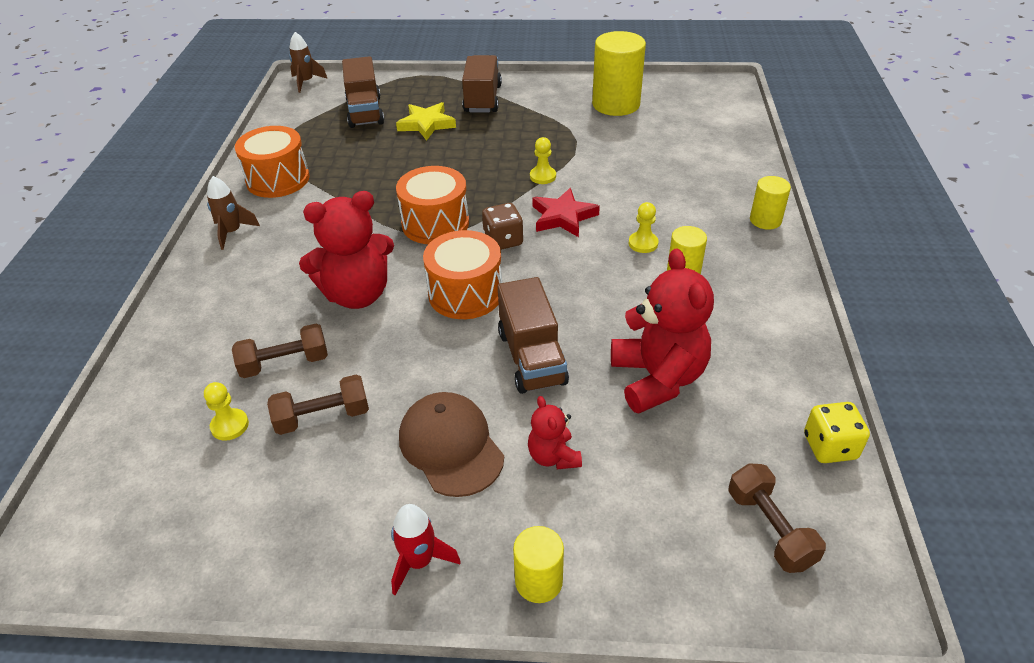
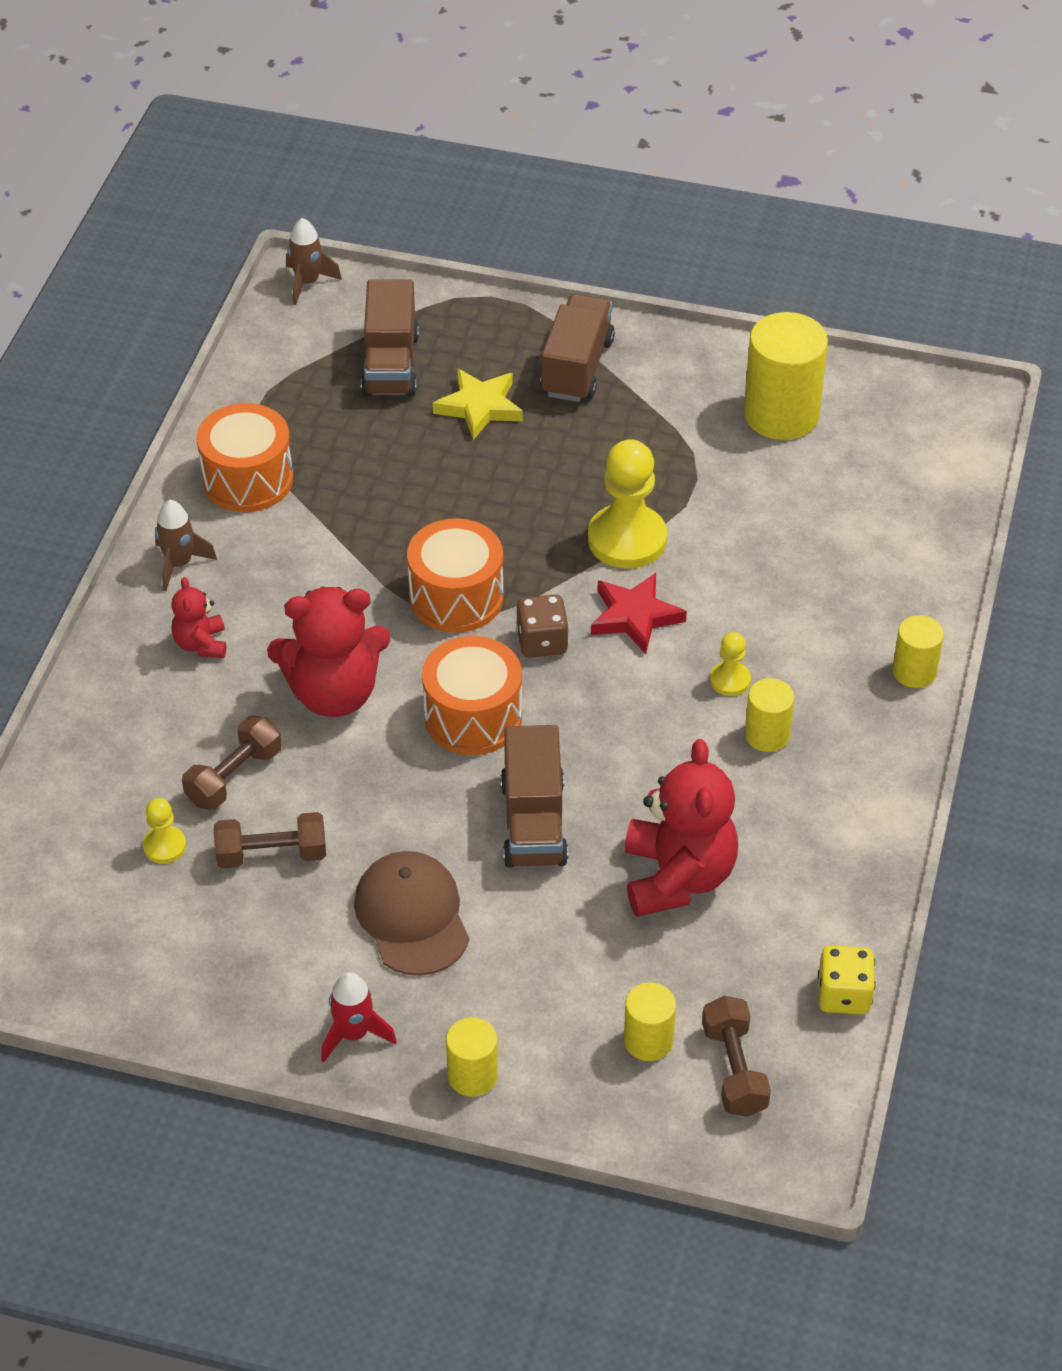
camera: 10 degrees right, 5 degrees up
brown dumbbell [232,324,328,378] -> brown dumbbell turned 45 degrees counterclockwise [182,716,281,810]
red teddy bear [528,396,582,469] -> red teddy bear moved to [171,577,226,658]
yellow pawn [530,137,556,184] -> yellow pawn [588,439,667,568], size x2.03
none -> yellow cylinder [624,982,676,1061]

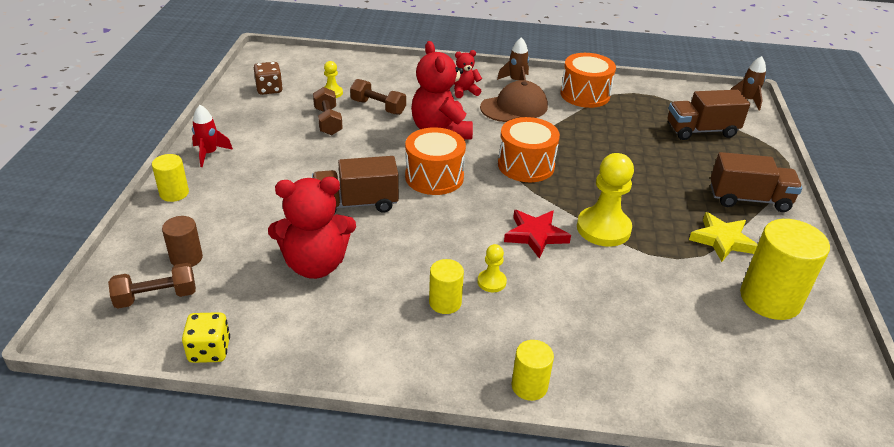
camera: 80 degrees right, 10 degrees down
brown cap [354,851,469,976] -> brown cap moved to [480,80,548,122]
yellow star [432,368,523,440] -> yellow star moved to [689,212,758,262]
brown dice [516,595,569,658] -> brown dice moved to [254,62,283,95]
yellow cylinder [624,982,676,1061] -> brown cylinder [162,216,203,267]

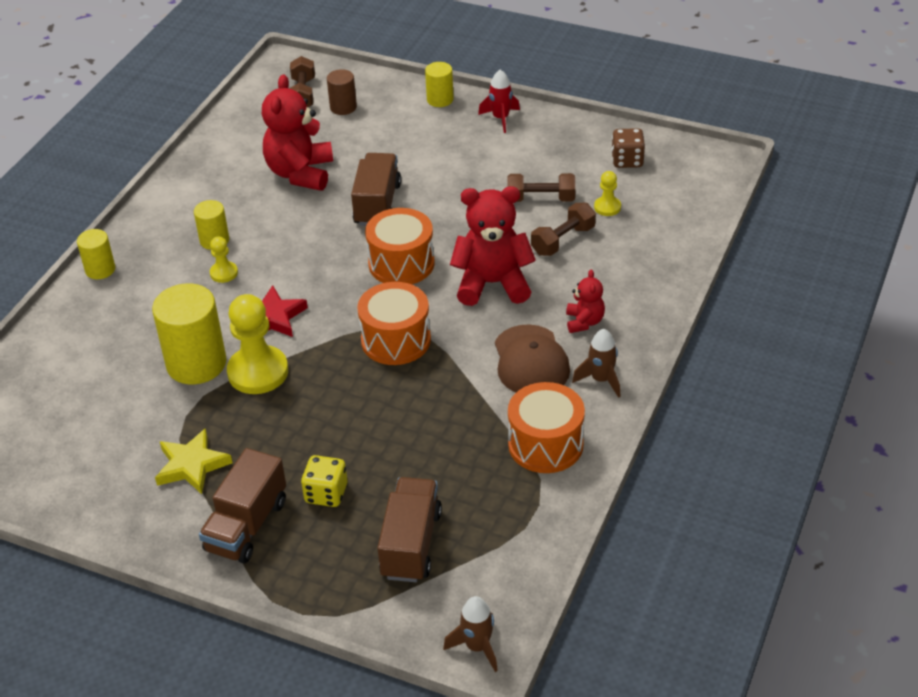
camera: 110 degrees right, 5 degrees up
yellow dice [182,312,230,363] -> yellow dice moved to [301,455,347,507]
yellow cylinder [740,219,830,320] -> yellow cylinder moved to [152,283,226,384]

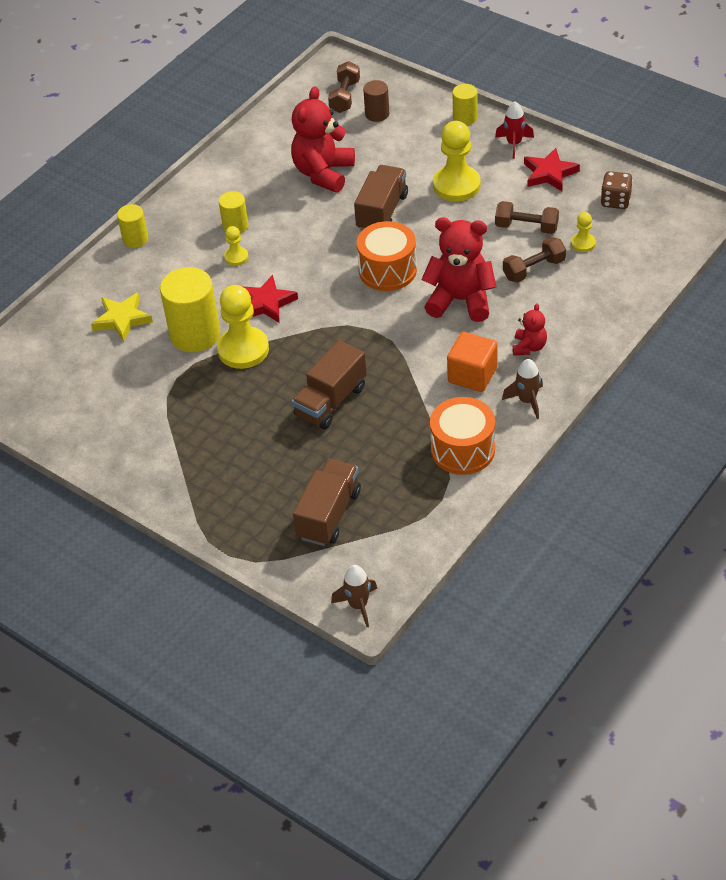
camera: 15 degrees right, 5 degrees up
yellow star [155,428,232,494] -> yellow star moved to [91,293,153,342]
brown truck [199,448,286,563] -> brown truck moved to [292,340,367,429]
yellow dice [301,455,347,507] -> none
orange drum [357,282,431,365] -> none
brown cap [495,324,570,392] -> orange cube [447,332,497,392]
none -> yellow pawn [433,121,481,201]
none -> red star [524,148,580,191]

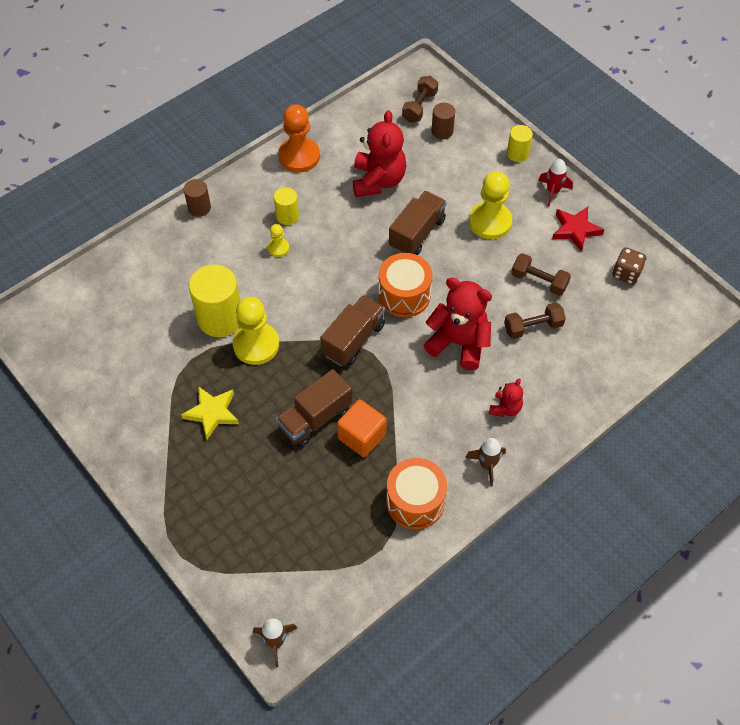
camera: 10 degrees right, 10 degrees up
yellow star [91,293,153,342] -> yellow star moved to [181,386,239,439]
yellow cylinder [117,204,148,248] -> brown cylinder [184,179,211,217]
red star [244,275,298,323] -> none
red teddy bear [291,86,355,193] -> red teddy bear turned 150 degrees clockwise [353,110,407,197]
brown truck [293,459,361,546] -> brown truck moved to [320,295,385,367]
orange cube [447,332,497,392] -> orange cube moved to [337,399,387,457]
yellow pawn [571,212,596,252] -> none
none -> orange pawn [278,104,320,172]

